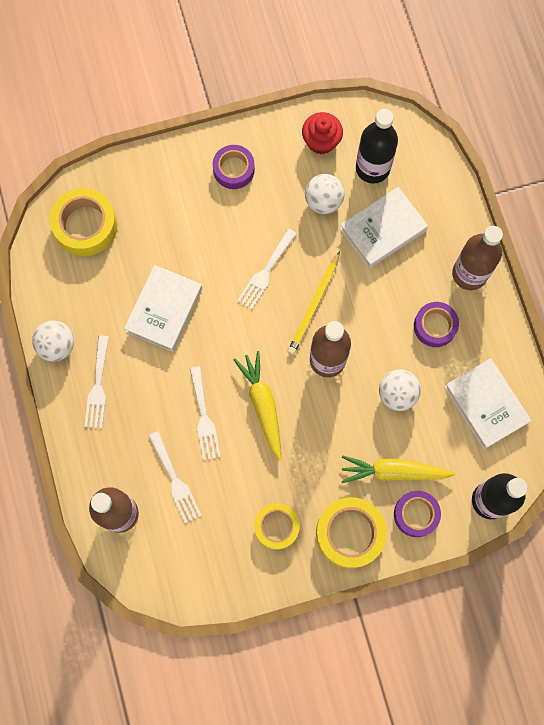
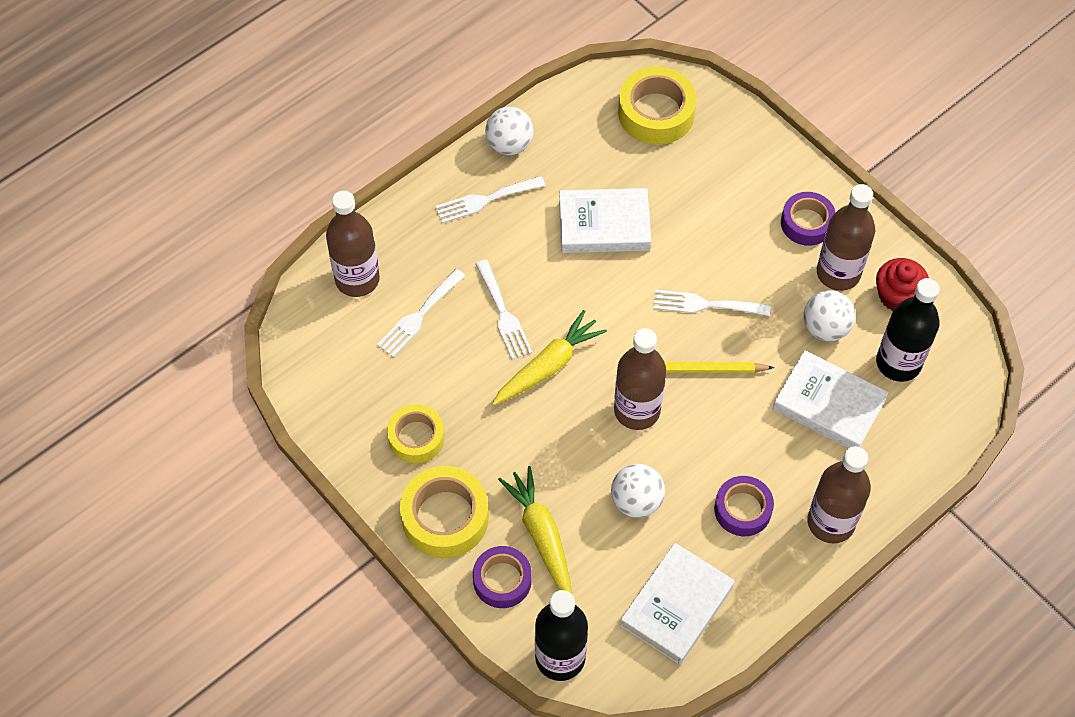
camera: 65 degrees right, 15 degrees down
white fork [190,366,221,460] -> white fork turned 75 degrees counterclockwise [475,260,532,360]
none -> brown bottle [817,184,875,291]

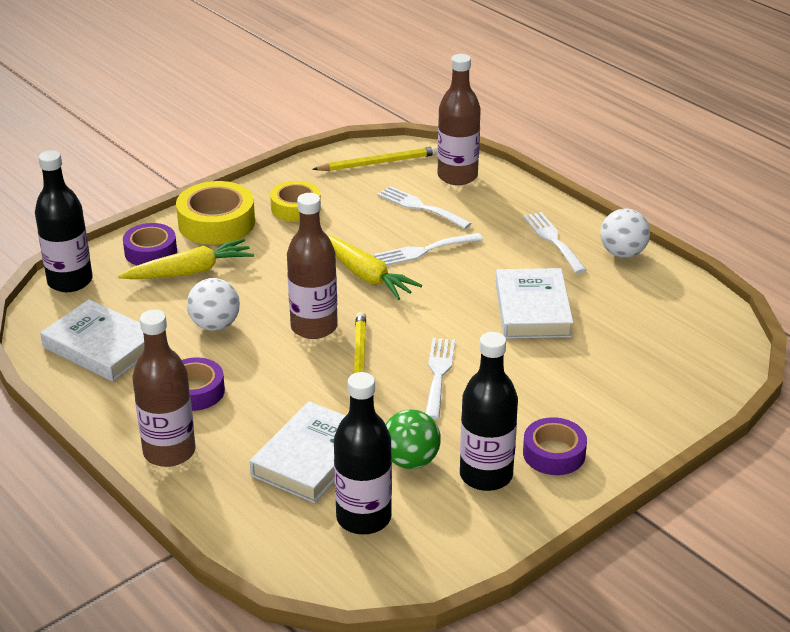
camera: 90 degrees right, 25 degrees down
yellow tape [618,67,697,145] -> none
white ball [804,290,855,341] -> green ball [386,409,441,469]
brown bottle [817,184,875,291] -> black bottle [460,332,518,491]
red cupcake [876,258,929,311] -> none
none -> yellow pencil [312,146,438,171]

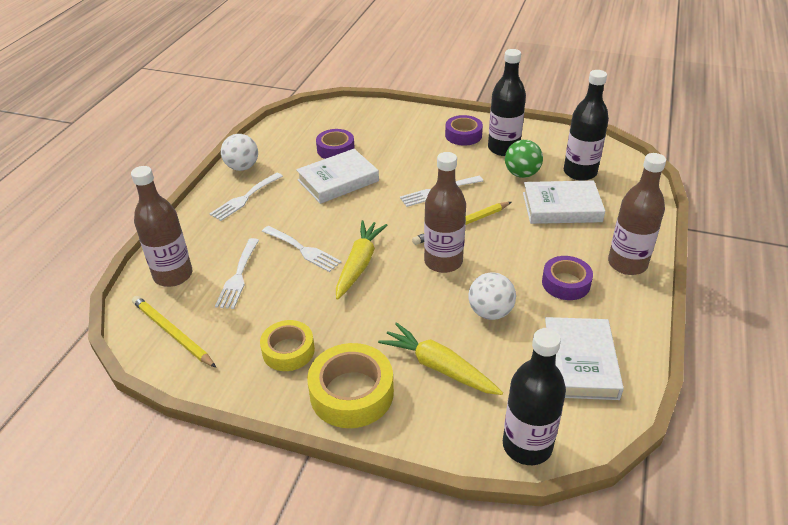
camera: 120 degrees left, 5 degrees up
purple tape [123,223,177,265] -> purple tape moved to [316,129,355,159]

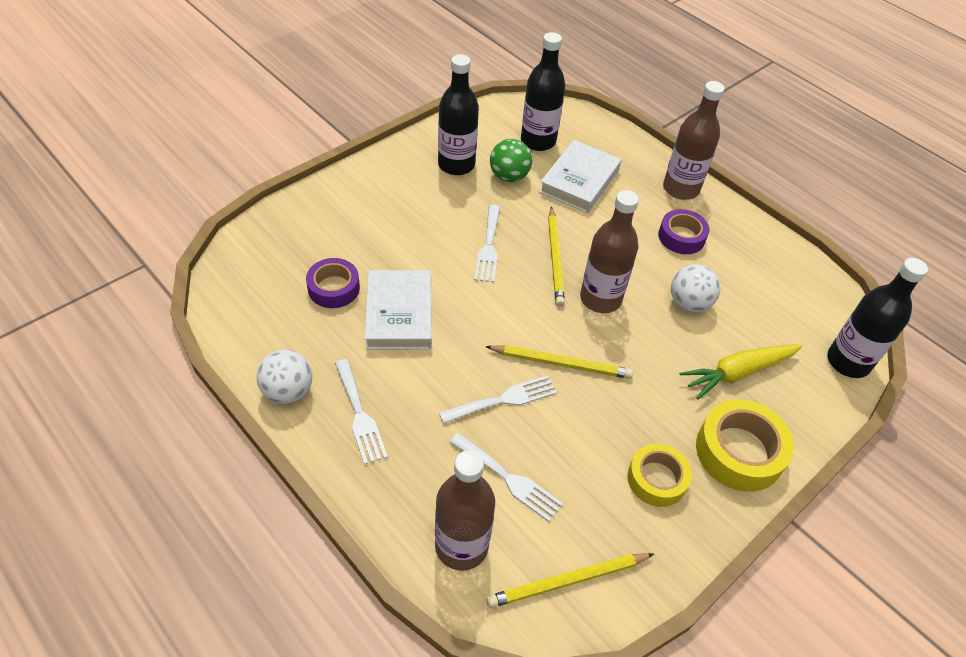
camera: 65 degrees left, 10 degrees up
yellow carrot [336,220,388,300] -> yellow pencil [485,345,633,379]
purple tape [445,115,483,146] -> none
white book [545,317,624,400] -> none

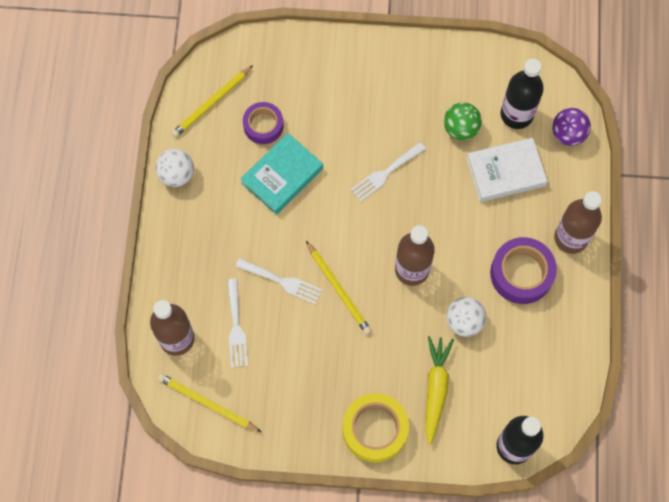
camera: 50 degrees right, 20 degrees up
white fork [335,359,388,464] -> none
white book [365,270,432,349] -> turquoise book [240,133,323,215]
black bottle [438,54,479,175] -> none
yellow pencil [548,206,565,307] -> yellow pencil moved to [171,65,253,138]
yellow tape [627,444,692,507] -> none
purple tape [658,209,709,254] -> purple tape [490,237,557,304], size x1.51
yellow carrot [680,344,802,400] -> yellow carrot turned 75 degrees clockwise [425,336,454,445]
none -> purple ball [552,108,591,146]

